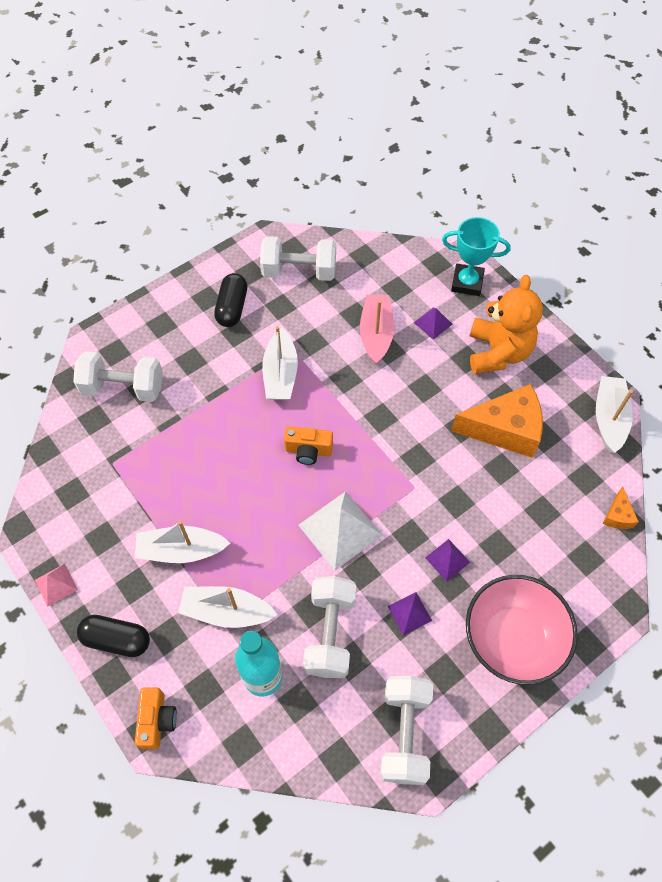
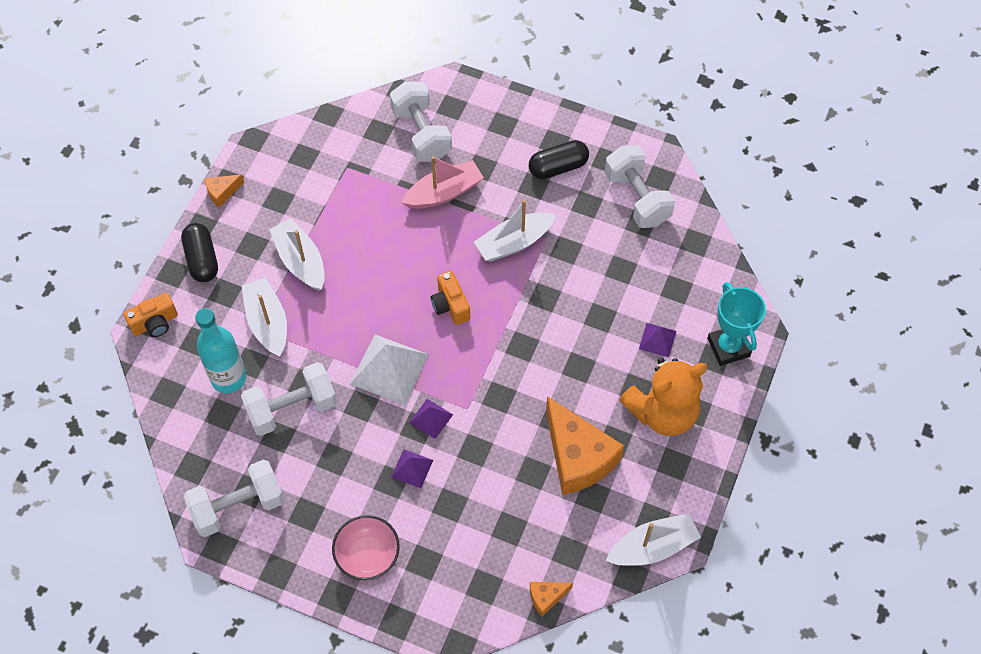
camera: 60 degrees right, 0 degrees up
pink pyramid [35,564,78,607] -> orange cheese [205,174,244,207]
pink boat [360,295,394,365] -> pink boat moved to [401,156,484,209]
purple pyramid [388,592,432,636] -> purple pyramid moved to [409,399,453,439]
pink bowl [466,575,578,685] -> pink bowl [332,515,400,580], size x0.63

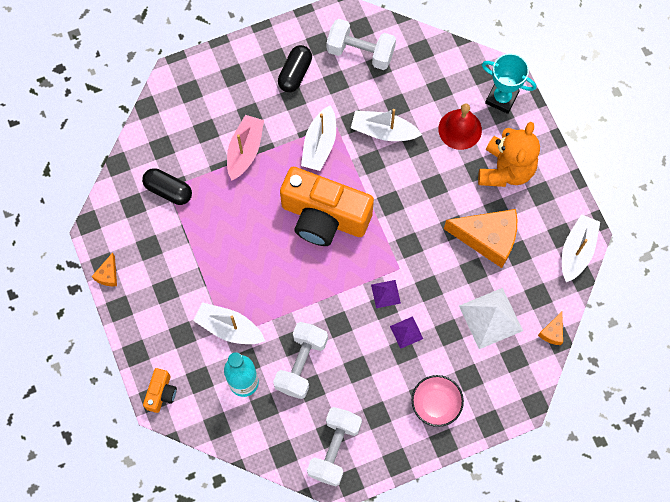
camera: 45 degrees left, 10 degrees up
black capsule [181,223,218,282] -> black capsule moved to [142,168,192,205]
white boat [269,219,325,291] -> white boat moved to [351,109,422,141]
white pyramid [350,335,429,405] -> white pyramid moved to [459,288,523,349]
white dumbbell [390,81,452,162] -> none
orange camera [431,271,470,325] -> orange camera [280,167,374,246], size x2.31
purple pyramid [639,323,676,357] -> red bell [438,103,482,150]

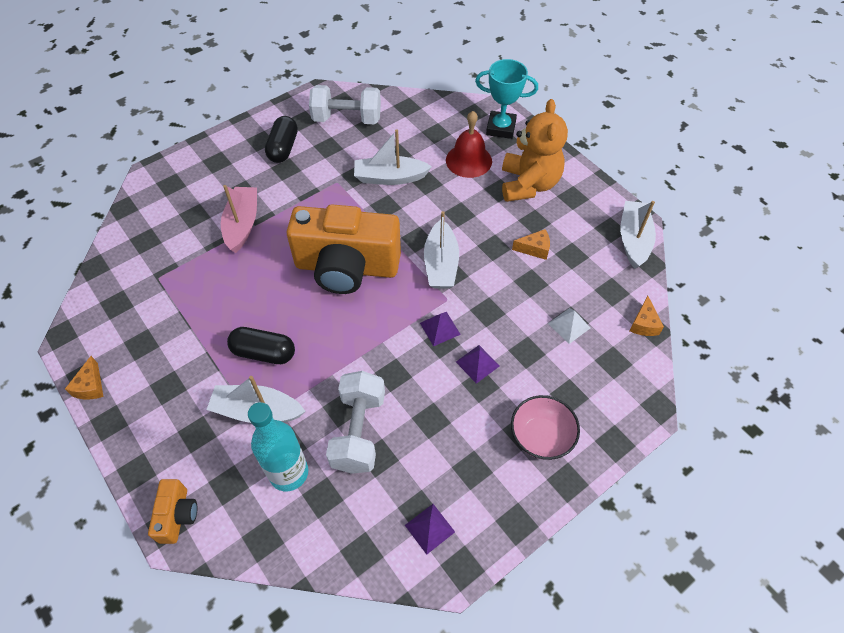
camera: 15 degrees left, 15 degrees down
black capsule [142,168,192,205] -> black capsule moved to [227,327,295,364]
white boat [301,105,336,171] -> white boat moved to [424,211,459,289]
white dumbbell [307,407,362,486] -> purple pyramid [405,504,455,555]
orange cheese [444,209,517,268] -> orange cheese [512,229,550,260], size x0.45
white pyramid [459,288,523,349] -> white pyramid [548,308,590,344], size x0.52

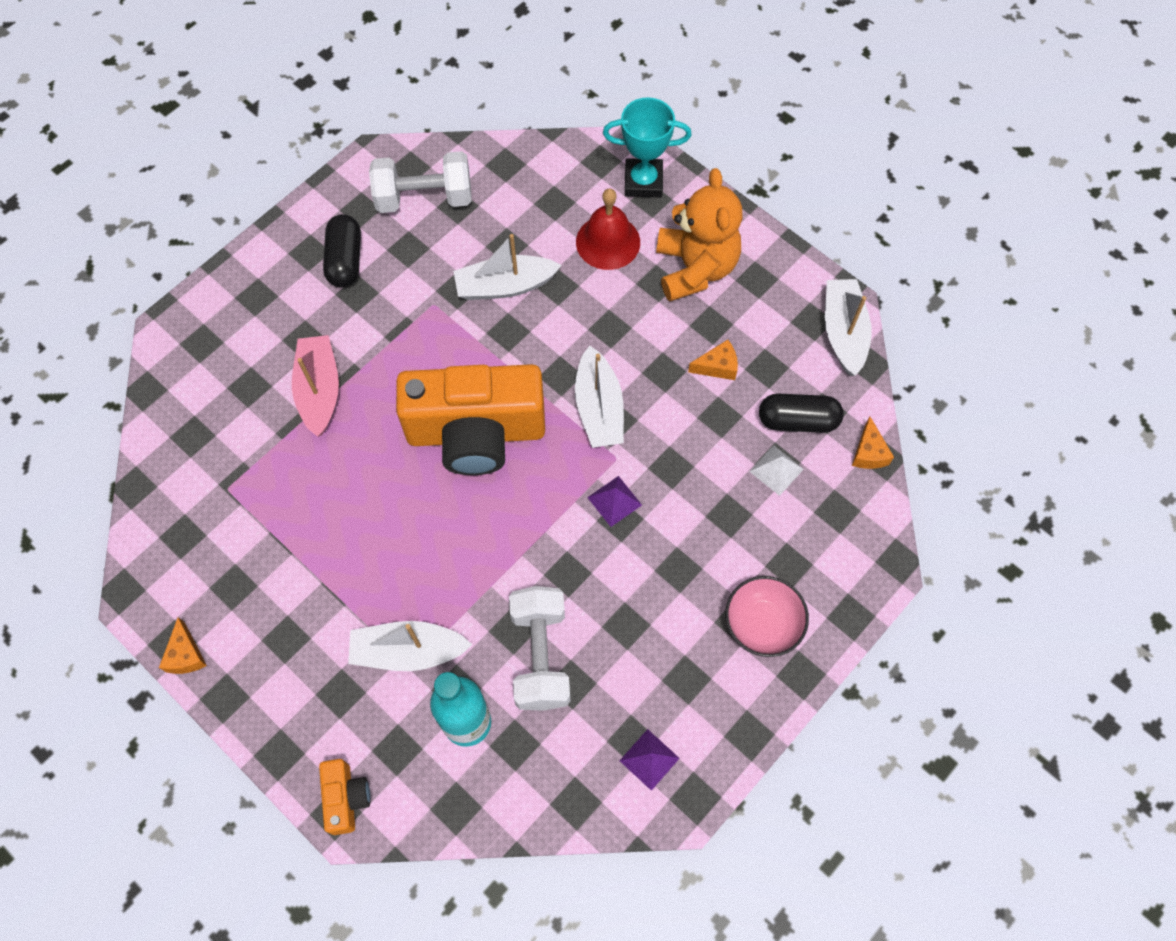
camera: 10 degrees left, 10 degrees up
black capsule [227,327,295,364] -> black capsule moved to [759,394,844,433]
purple pyramid [456,345,499,384] -> none

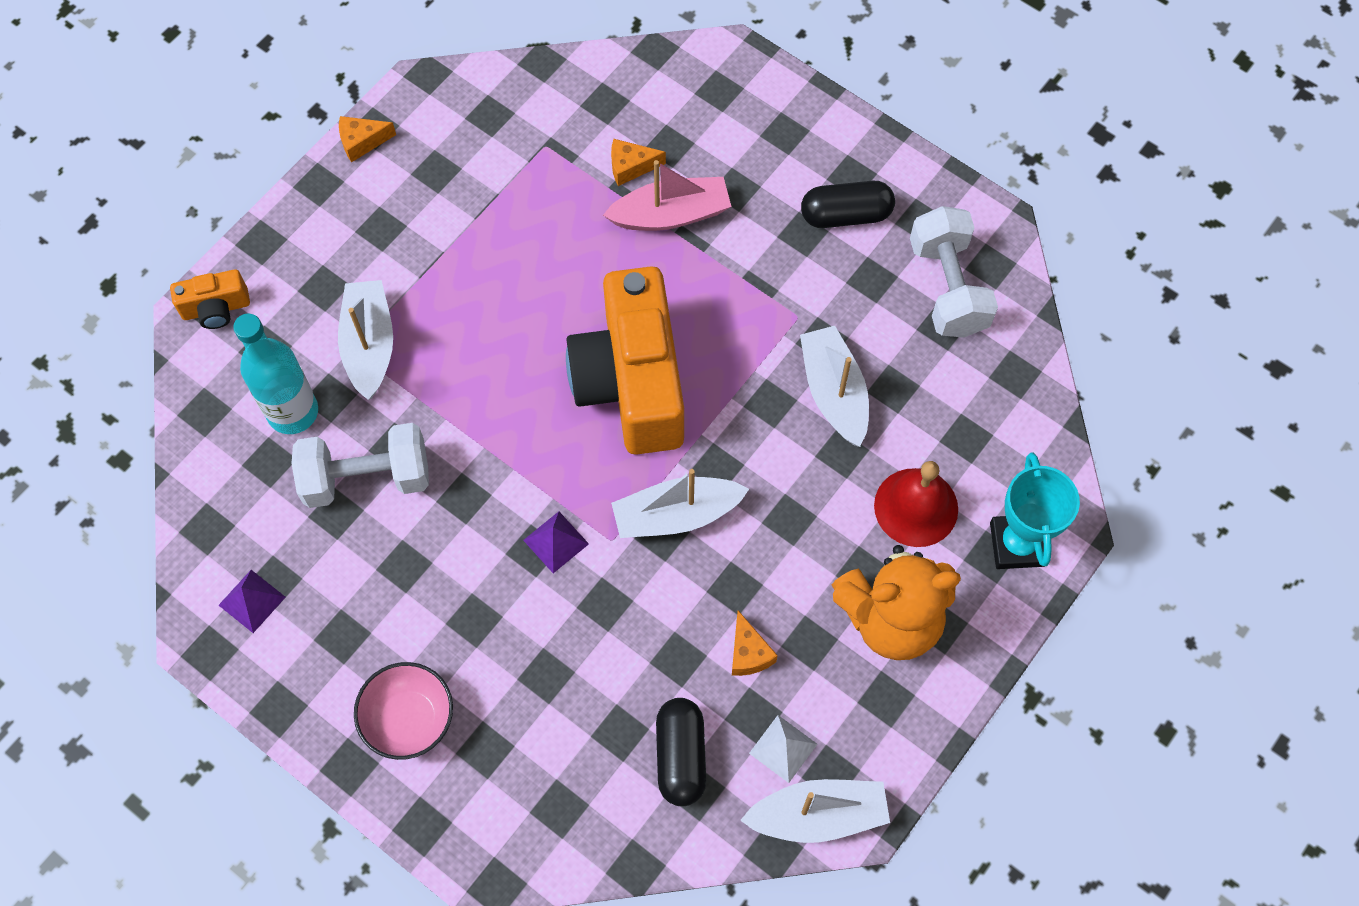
camera: 85 degrees right, 0 degrees up
white pyramid [749,445,804,496] -> white pyramid moved to [749,715,817,783]
orange cheese [852,417,894,469] -> orange cheese moved to [611,139,666,186]

